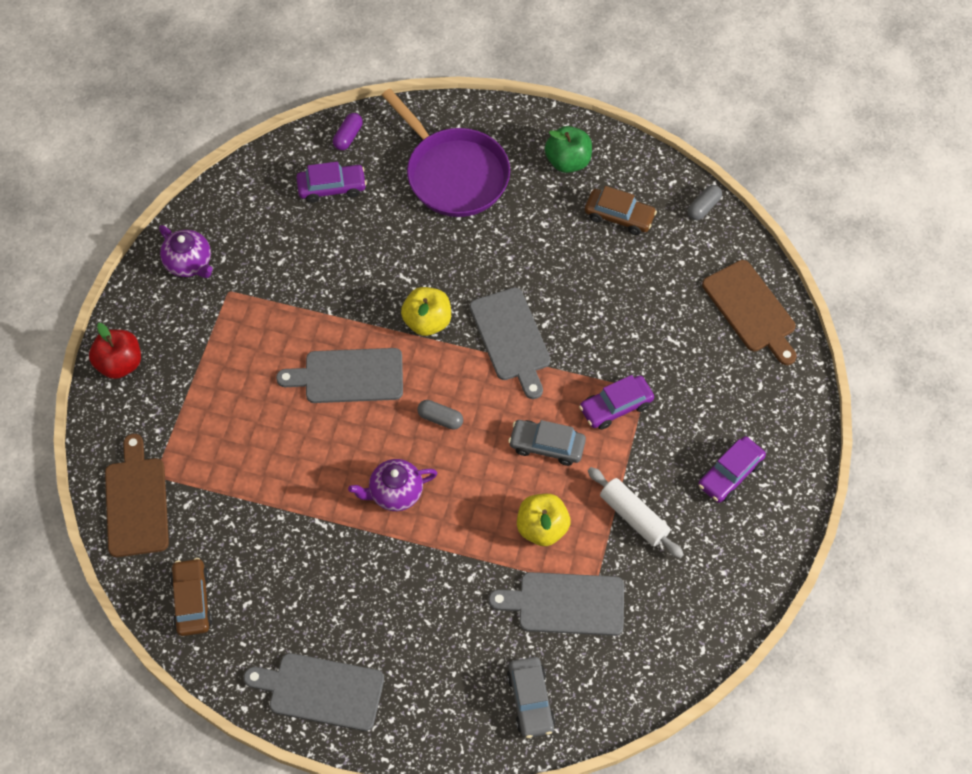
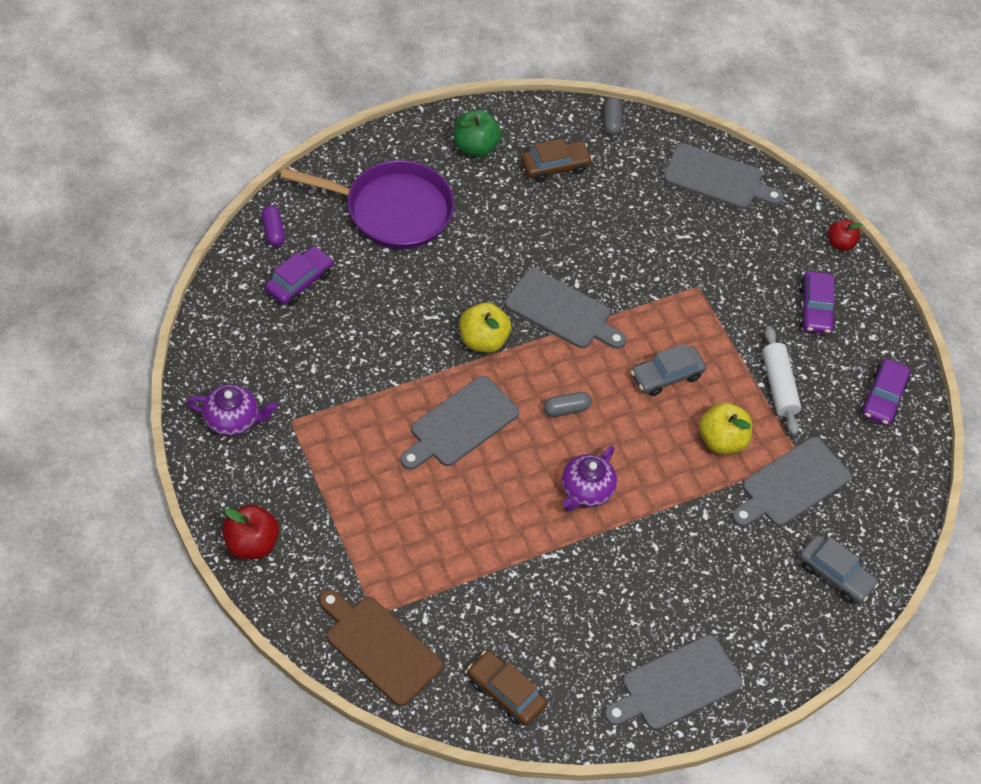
camera: 45 degrees left, 5 degrees down
purple car [579,375,654,430] -> purple car moved to [861,359,910,426]
white rolling pin [588,467,684,558] -> white rolling pin turned 75 degrees clockwise [762,326,801,435]
brown cutting board [702,260,797,365] -> grey cutting board [664,143,783,209]
none -> red apple [828,220,862,251]

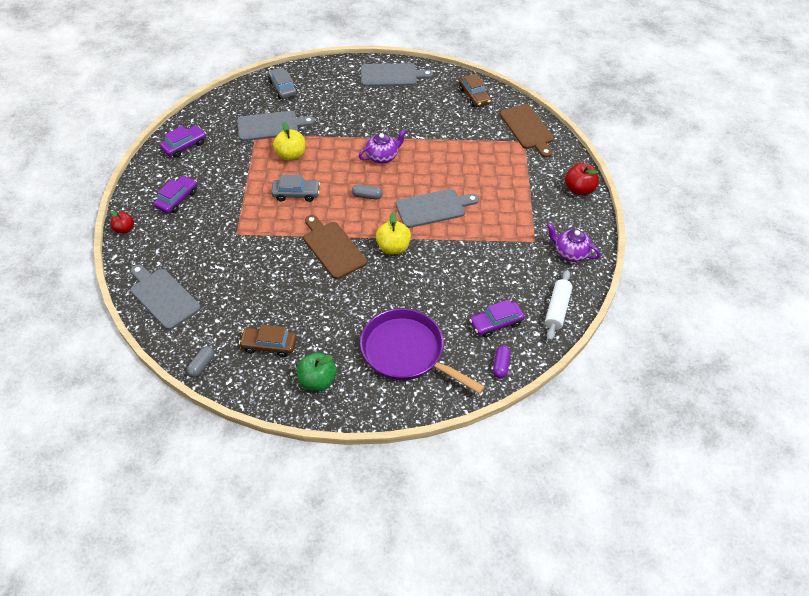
camera: 150 degrees left, 5 degrees down
grey cutting board [505,268,627,349] -> brown cutting board [303,215,367,279]
white rolling pin [762,326,801,435] -> white rolling pin moved to [545,270,572,341]

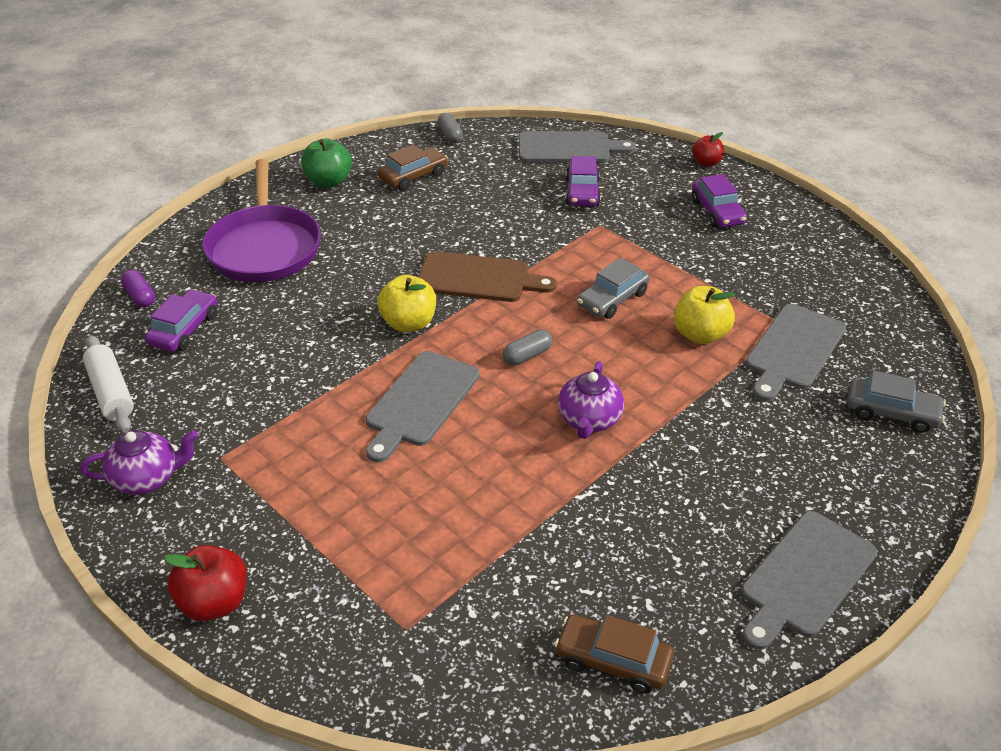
camera: 135 degrees right, 10 degrees down
purple car [160,125,206,158] -> purple car moved to [565,156,601,206]
purple pan [360,309,485,394] -> purple pan turned 90 degrees clockwise [202,159,321,282]
brown cutting board [500,104,554,158] -> none

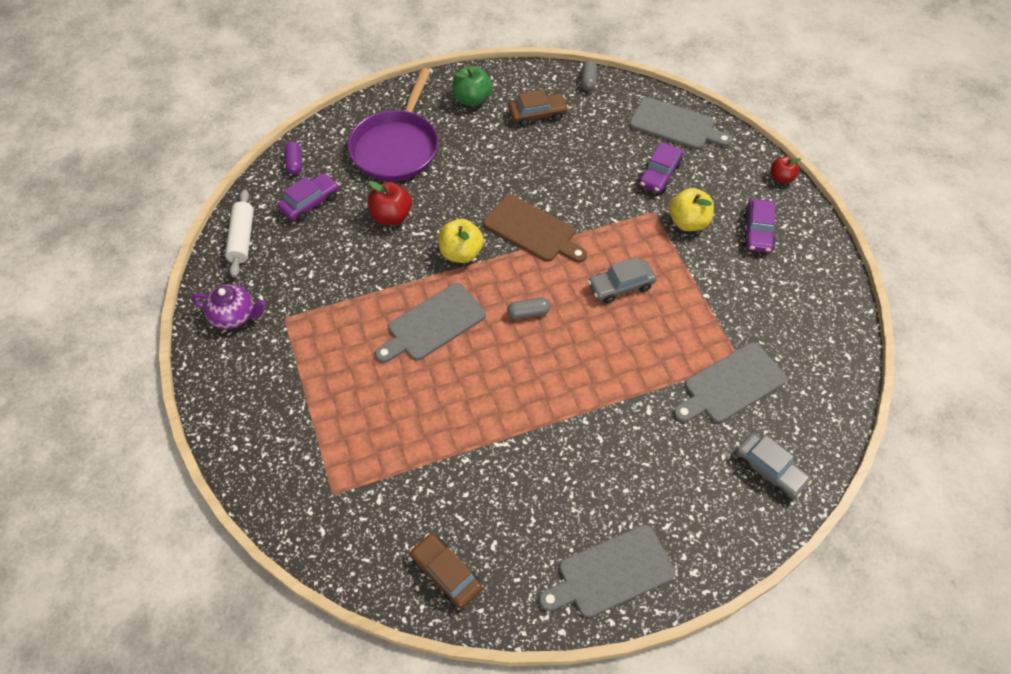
camera: 25 degrees right, 15 degrees up
red apple [164,545,247,621] -> red apple moved to [368,181,412,225]
purple teapot [558,361,624,439] -> none
yellow apple [674,286,735,344] -> yellow apple moved to [669,188,714,231]

